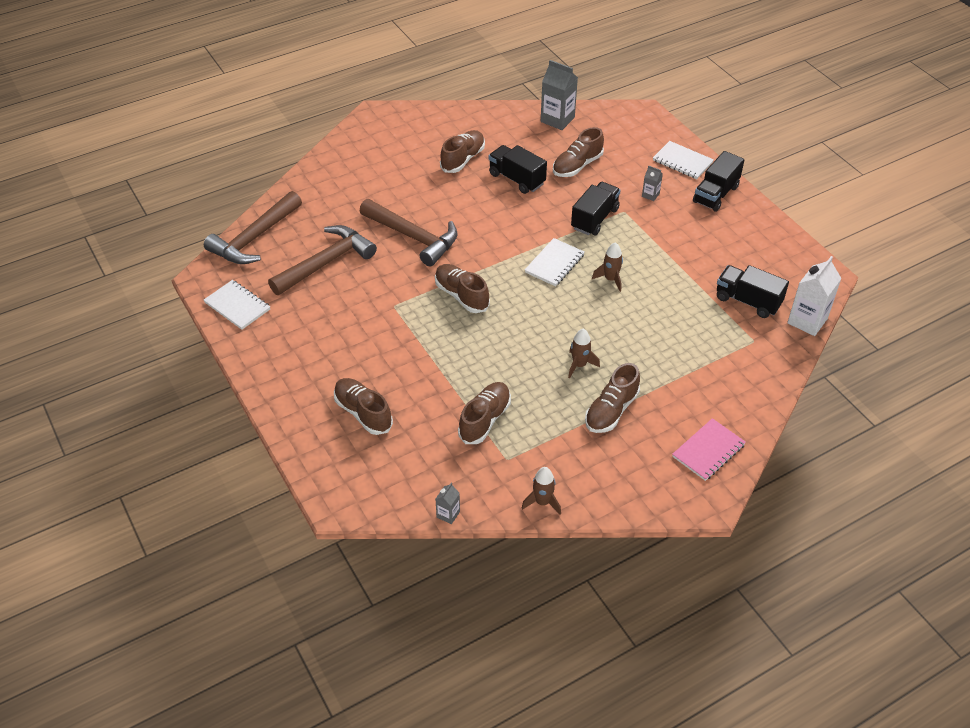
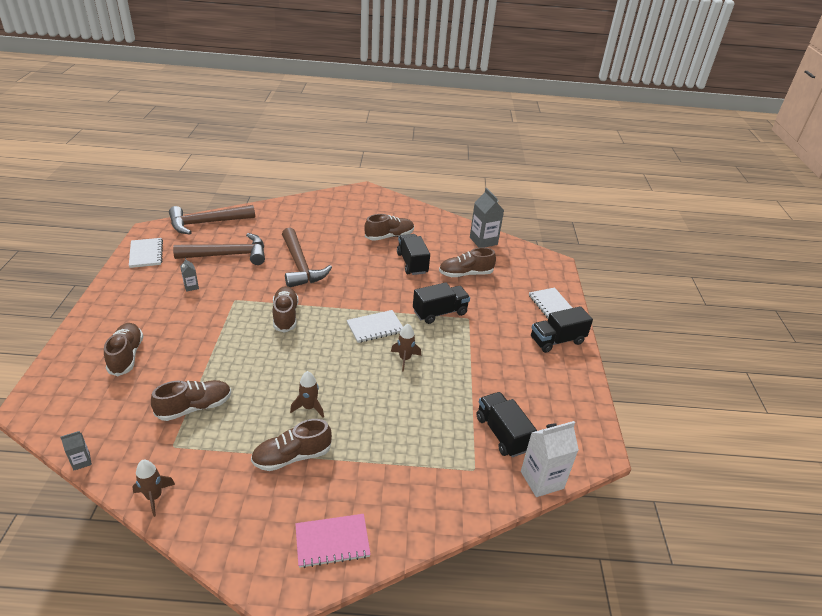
camera: 30 degrees right, 10 degrees down
grey carton [642,166,663,201] -> grey carton moved to [180,258,199,292]

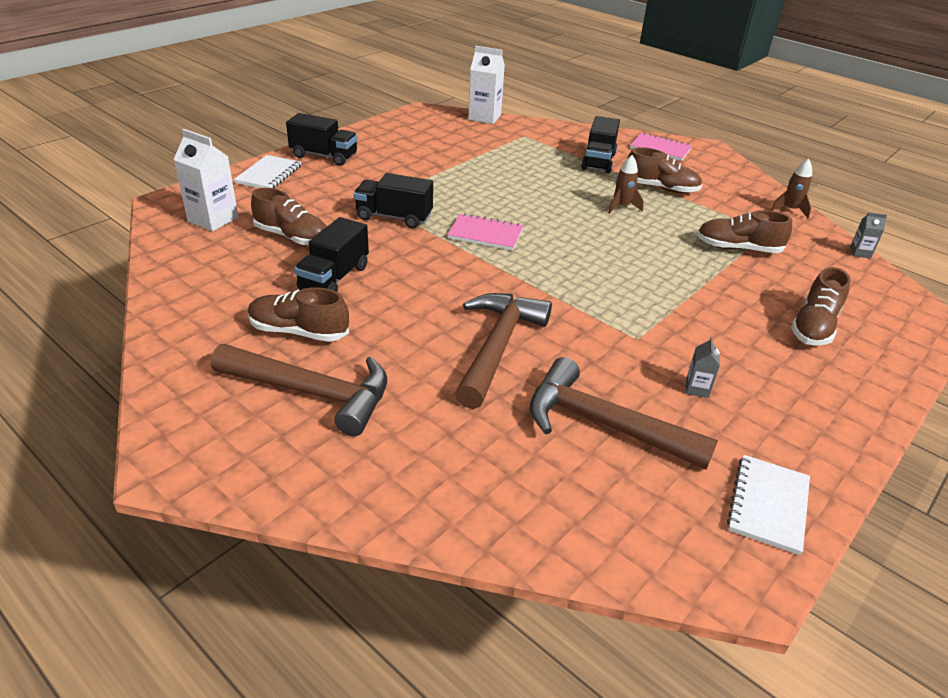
camera: 140 degrees left, 0 degrees up
brown hammer [169,205,255,234] -> brown hammer moved to [211,344,387,436]
brown shoe [273,286,298,333] -> none
white notebook [347,310,403,343] -> pink notebook [447,213,524,251]
brown rocket [391,324,421,372] -> none
grey carton [470,188,504,248] -> none
black truck [477,392,537,457] -> black truck moved to [581,116,620,174]
none -> white carton [173,129,238,231]

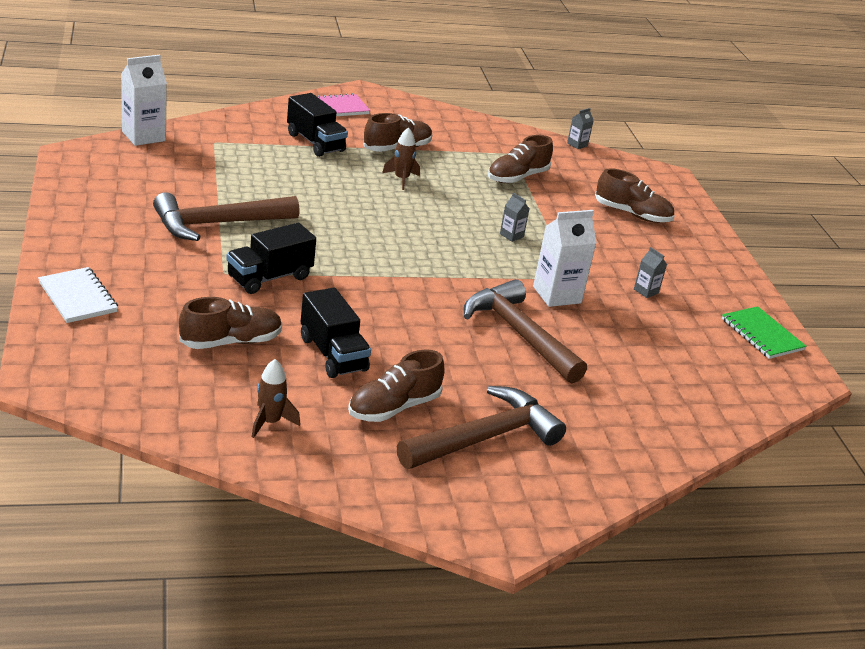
camera: 55 degrees left, 5 degrees down
white carton [173,129,238,231] -> white carton moved to [533,210,597,307]
black truck [286,113,358,166] -> none
pink notebook [447,213,524,251] -> none
brown hammer [530,357,718,470] -> brown hammer moved to [153,192,300,241]
white notebook [727,455,810,555] -> green notebook [722,306,806,359]
brown rocket [771,159,812,219] -> brown rocket moved to [252,359,300,438]
brown shoe [791,267,851,346] -> brown shoe turned 45 degrees counterclockwise [595,168,674,223]
none -> grey carton [500,193,529,242]

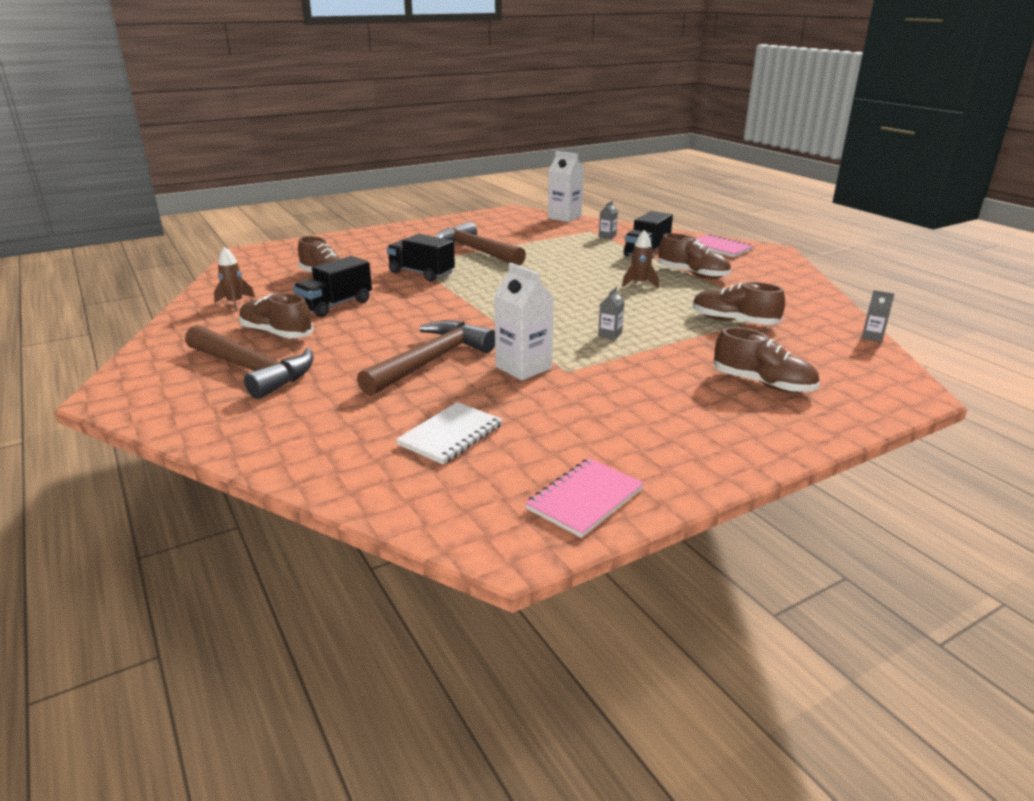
camera: 75 degrees right, 5 degrees down
white notebook [38,267,118,323] -> white notebook moved to [396,402,503,464]
brown shoe [595,168,674,223] -> brown shoe turned 60 degrees counterclockwise [714,327,820,393]
grey carton [634,247,667,298] -> grey carton moved to [599,201,618,239]
green notebook [722,306,806,359] -> pink notebook [525,458,644,538]

